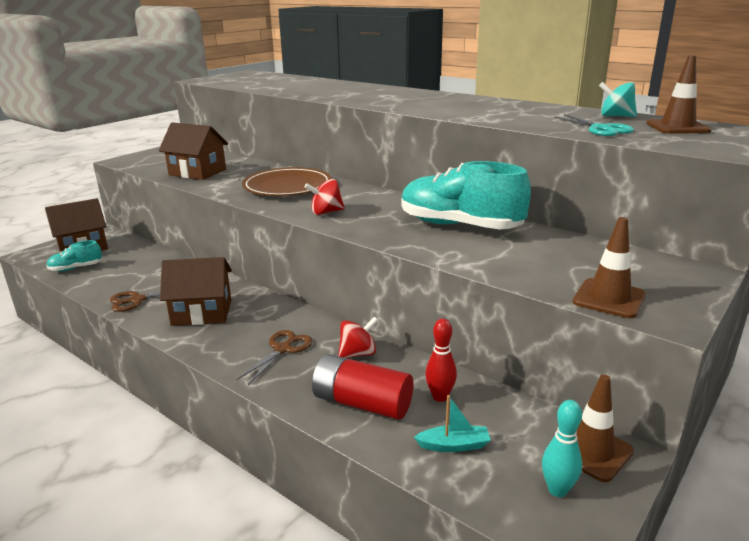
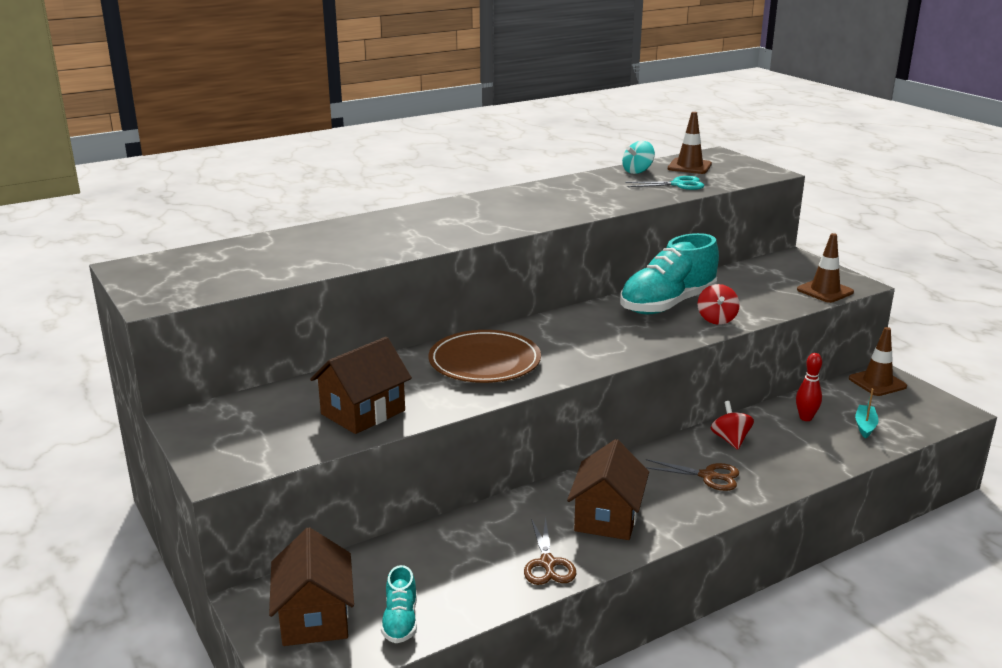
camera: 70 degrees left, 0 degrees up
brown scissors [236,330,312,385] -> brown scissors turned 150 degrees clockwise [645,459,739,491]
red spinning top [305,179,345,215] -> red spinning top moved to [697,284,740,325]
red battery [312,354,413,420] -> none
turquoise bowling pin [542,400,582,497] -> none

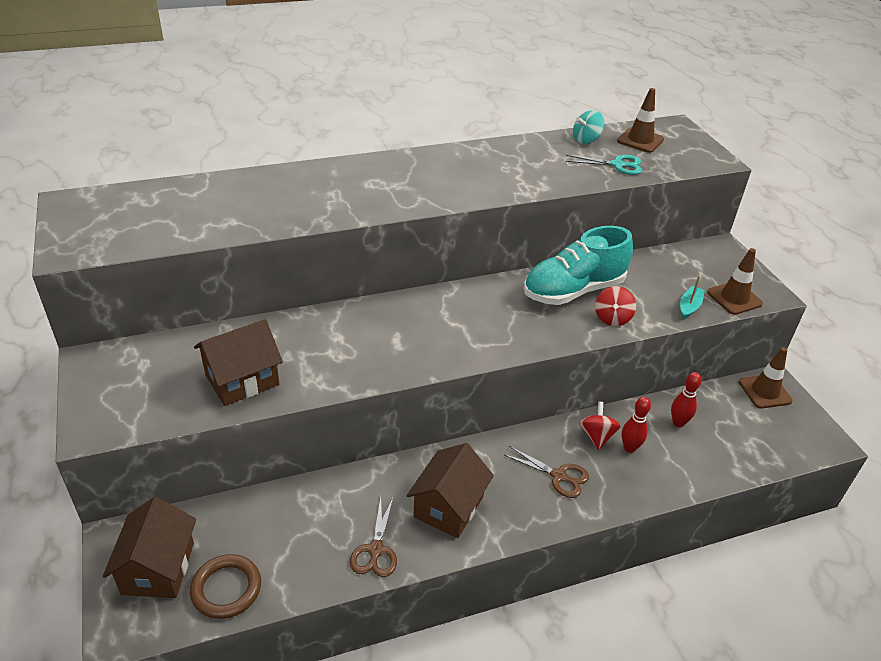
camera: 10 degrees right, 15 degrees up
turquoise shoe [381,565,417,643] -> brown ring [190,554,261,619]
brown plate [429,330,541,383] -> none
turquoise boat [855,389,879,439] -> turquoise boat moved to [680,276,705,319]
none -> red bowling pin [622,397,651,453]

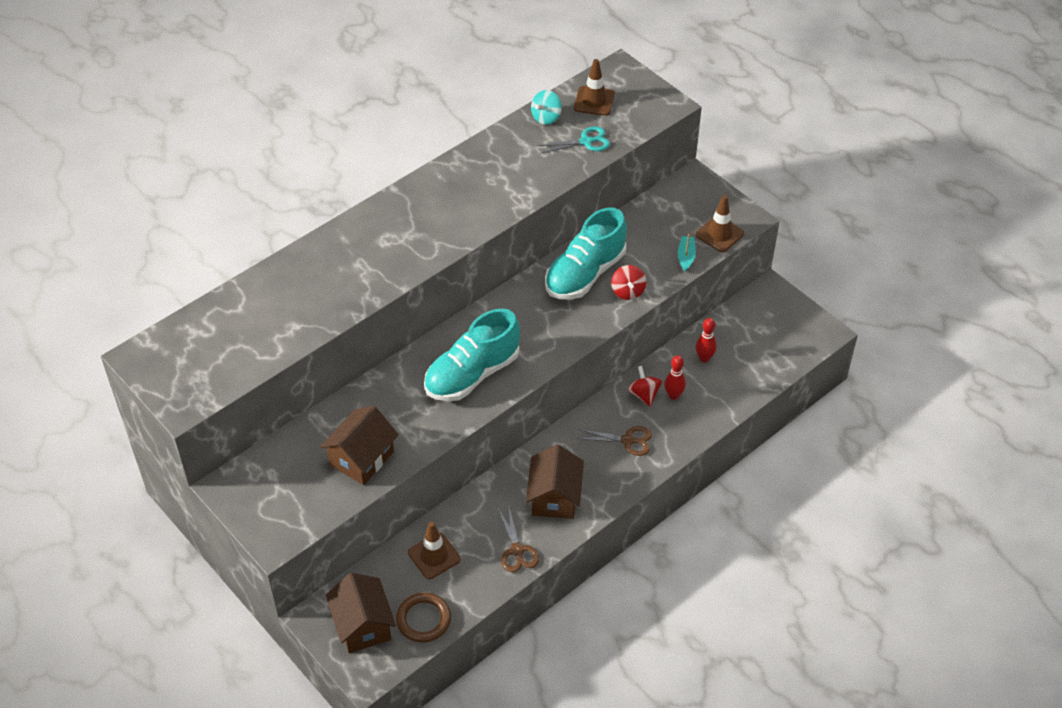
camera: 20 degrees left, 10 degrees up
brown traffic cone [739,347,793,408] -> brown traffic cone moved to [408,522,461,579]
none -> turquoise shoe [424,308,520,401]

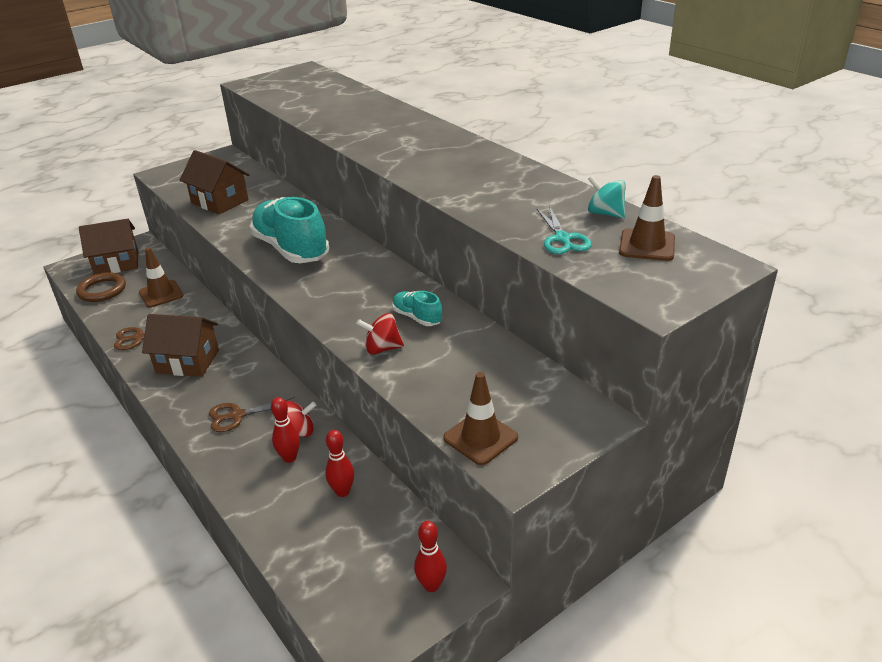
camera: 95 degrees right, 15 degrees down
turquoise shoe [545,208,627,300] -> turquoise shoe [392,291,442,326], size x0.47
brown scissors [577,426,652,456] -> brown scissors turned 60 degrees clockwise [209,397,295,432]
turquoise boat [678,234,696,272] -> none
none -> red bowling pin [414,521,447,592]

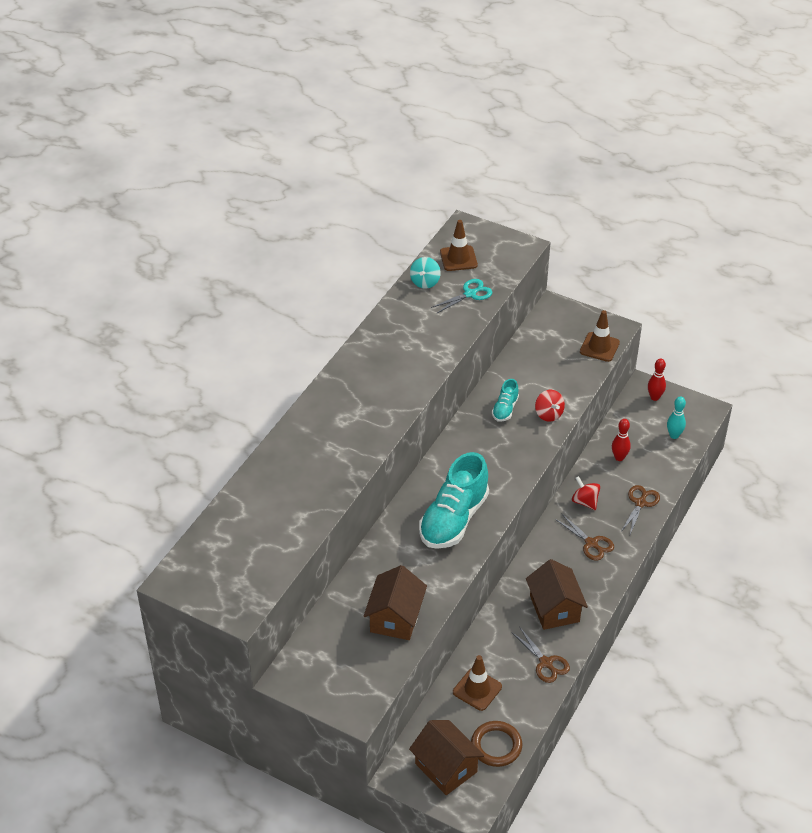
camera: 115 degrees left, 10 degrees up
red bowling pin [271,397,300,463] -> none
none -> brown scissors [622,485,660,534]
none -> turquoise bowling pin [667,396,686,439]

